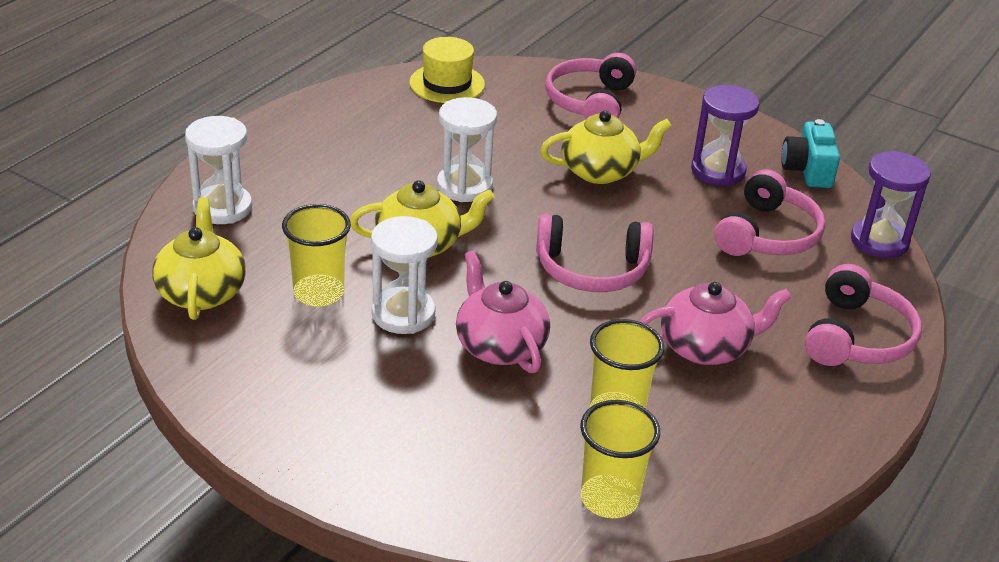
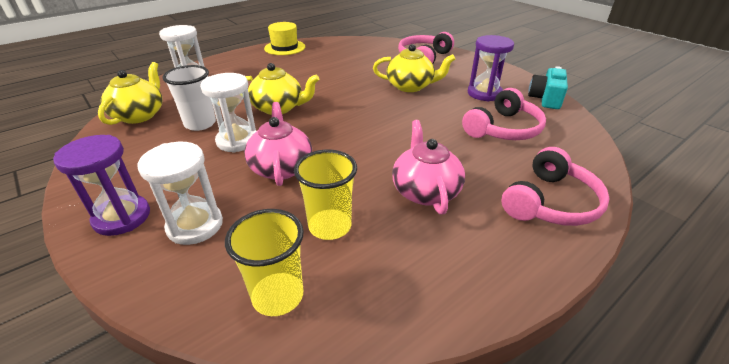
camera: 20 degrees right, 0 degrees up
yellow cup [282,204,351,307] -> white cup [162,65,216,131]
yellow hat [409,37,485,103] -> yellow hat moved to [264,22,305,55]
white hourglass [437,97,497,202] -> white hourglass moved to [137,142,223,245]
pink headphones [536,214,653,292] -> none
pink teapot [640,282,792,365] -> pink teapot turned 105 degrees counterclockwise [392,120,465,214]
purple hourglass [851,151,931,258] -> purple hourglass moved to [53,135,150,236]

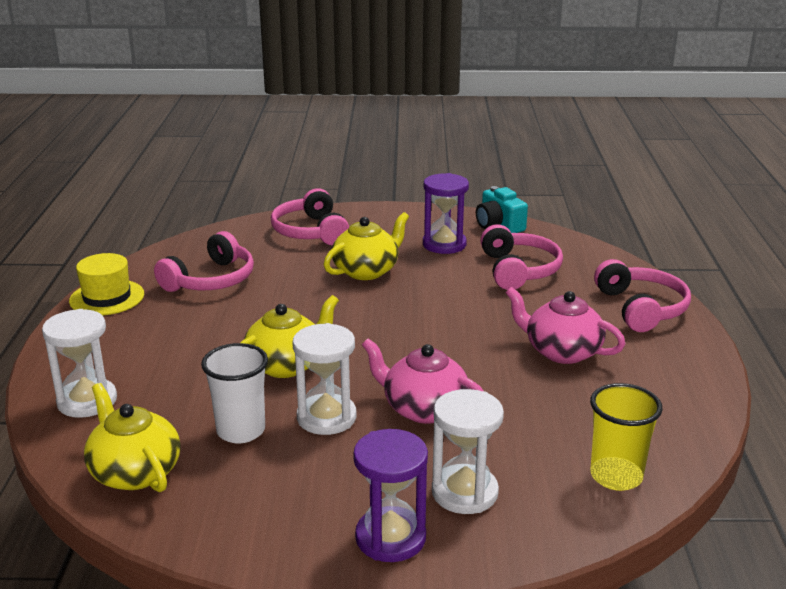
camera: 50 degrees left, 10 degrees down
yellow cup [294,149,357,240] -> none
none -> pink headphones [154,231,254,292]

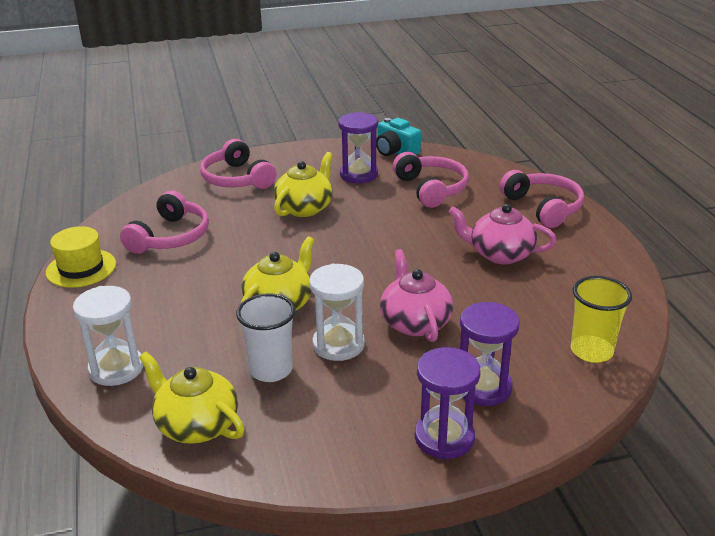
camera: 15 degrees left, 5 degrees up
pink teapot [362,338,484,424] -> pink teapot turned 60 degrees clockwise [380,249,453,342]
white hourglass [432,389,504,514] -> purple hourglass [460,302,520,406]

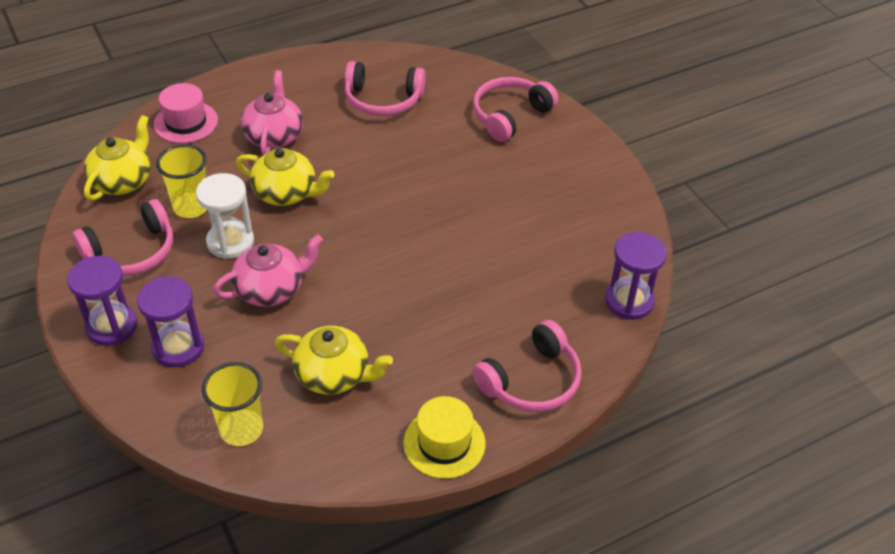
camera: 75 degrees right, 15 degrees up
yellow hat [46,226,116,288] -> yellow hat moved to [403,396,485,479]
white hourglass [73,286,143,386] -> pink hat [154,83,218,143]
white cup [236,293,295,382] -> yellow cup [156,144,207,218]
yellow teapot [273,152,333,217] -> yellow teapot moved to [275,326,393,395]
purple hourglass [338,112,378,183] -> purple hourglass moved to [605,232,667,320]
turquoise camera [376,118,421,156] -> none
pink headphones [393,152,469,208] -> pink headphones moved to [72,199,173,276]
pink teapot [449,204,556,264] -> pink teapot moved to [241,70,303,155]

